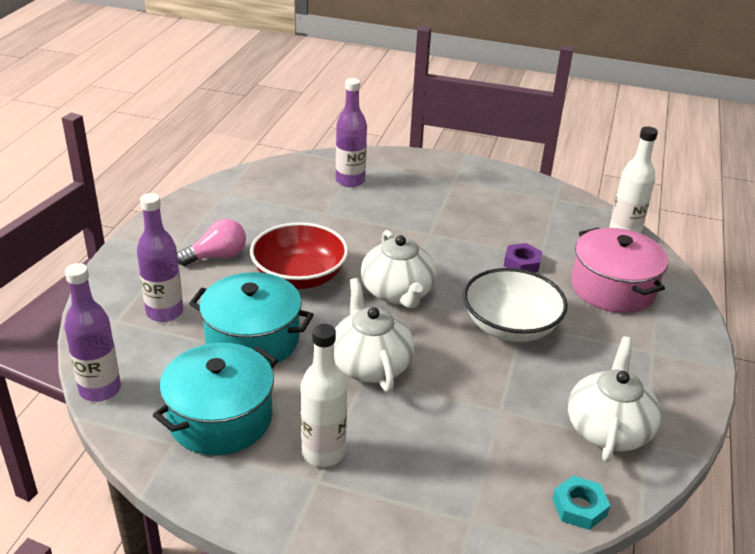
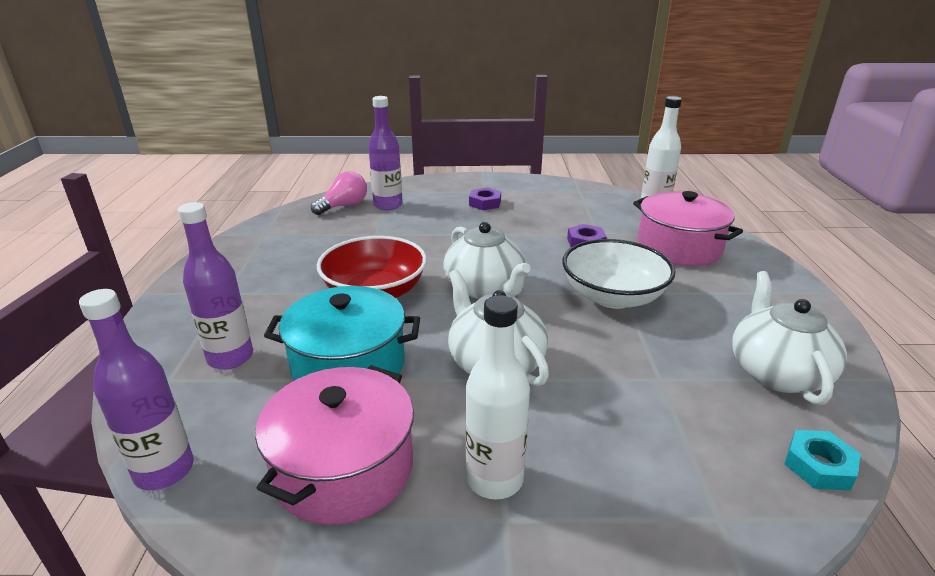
camera: 15 degrees left, 5 degrees down
turquoise pot [153,343,278,455] -> pink pot [255,365,414,525]
pink light bulb [177,219,246,266] -> pink light bulb moved to [311,171,367,215]
none -> purple nut [469,187,501,210]

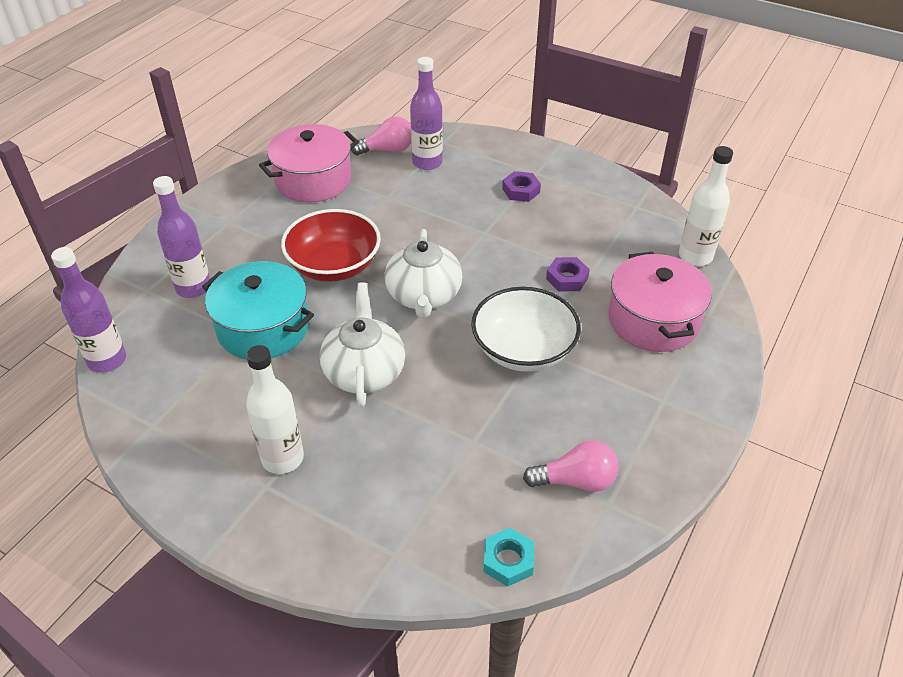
camera: 30 degrees right, 15 degrees up
pink pot [255,365,414,525] -> pink pot moved to [259,124,359,202]
white teapot [732,271,847,405] -> pink light bulb [523,440,619,492]

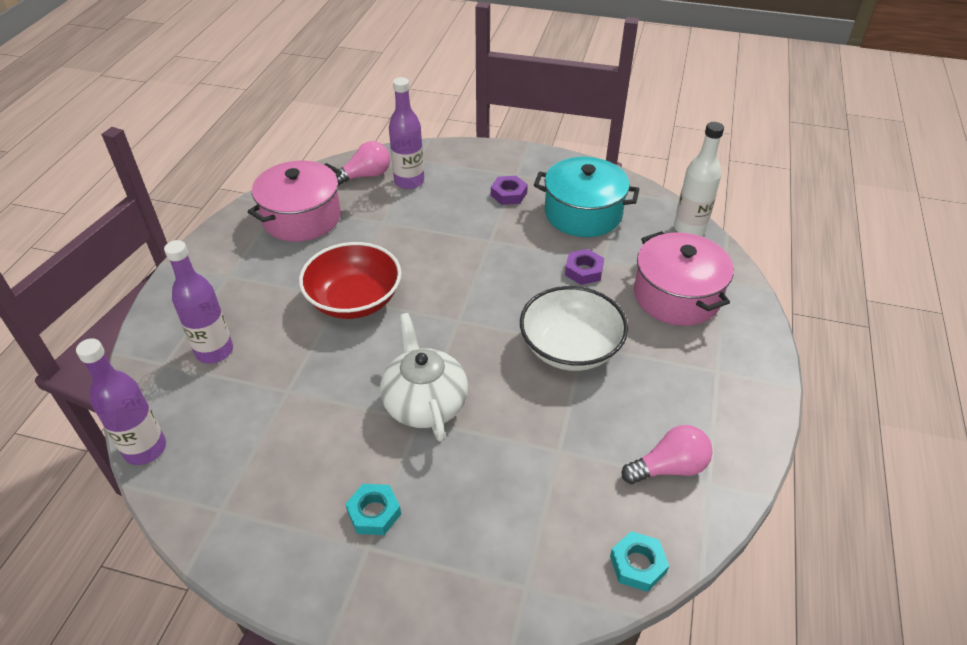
camera: 15 degrees left, 0 degrees up
turquoise pot [202,261,314,359] -> turquoise pot moved to [534,157,639,237]
white bottle [246,345,304,474] -> turquoise nut [345,484,401,535]
white teapot [384,229,463,318] -> none

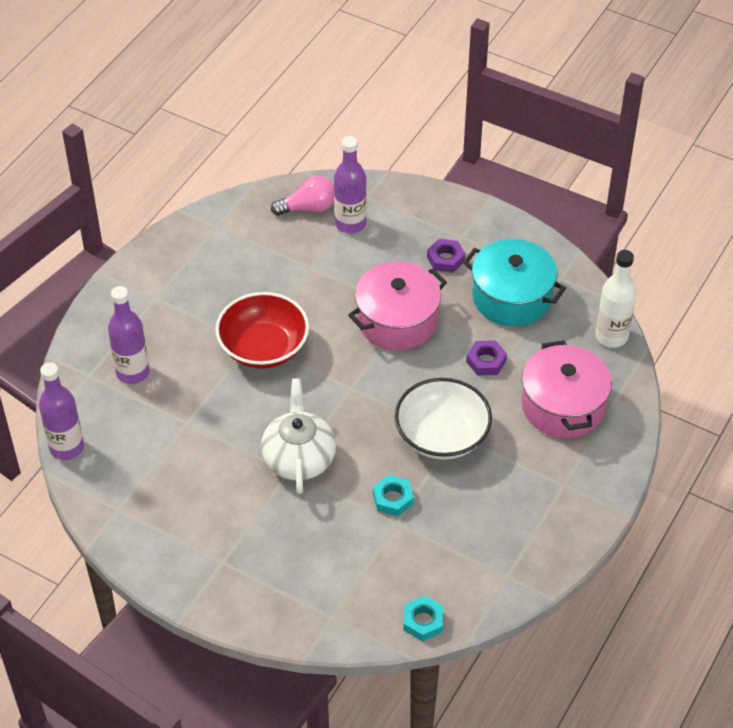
camera: 15 degrees right, 5 degrees up
pink pot [248,161,342,242] -> pink pot moved to [348,262,447,350]
turquoise nut [345,484,401,535] -> turquoise nut moved to [373,475,414,517]
pink light bulb [622,425,713,484] -> none

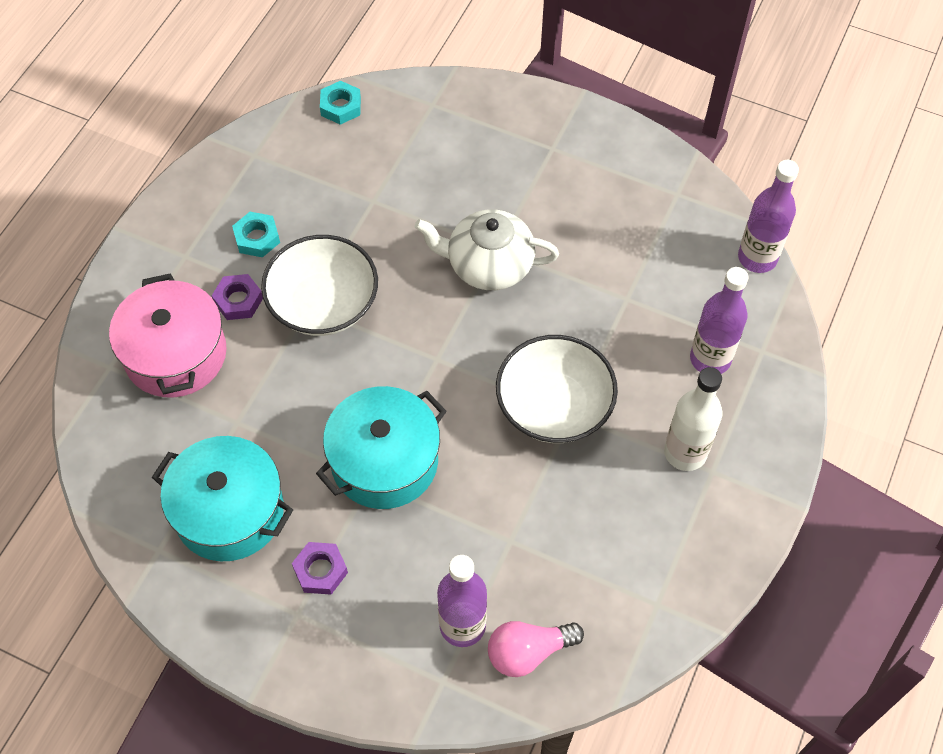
camera: 175 degrees right, 10 degrees up
red bowl [215,292,309,369] -> white bowl [496,335,618,443]
white teapot [261,378,336,494] -> white teapot turned 105 degrees clockwise [415,209,559,290]
pink pot [348,262,447,350] -> turquoise pot [316,386,447,509]
turquoise nut [373,475,414,517] -> turquoise nut moved to [232,212,280,257]
purple nut [466,340,507,376] -> purple nut moved to [212,274,263,320]
white bottle [595,250,637,348] -> white bottle moved to [664,367,723,471]

